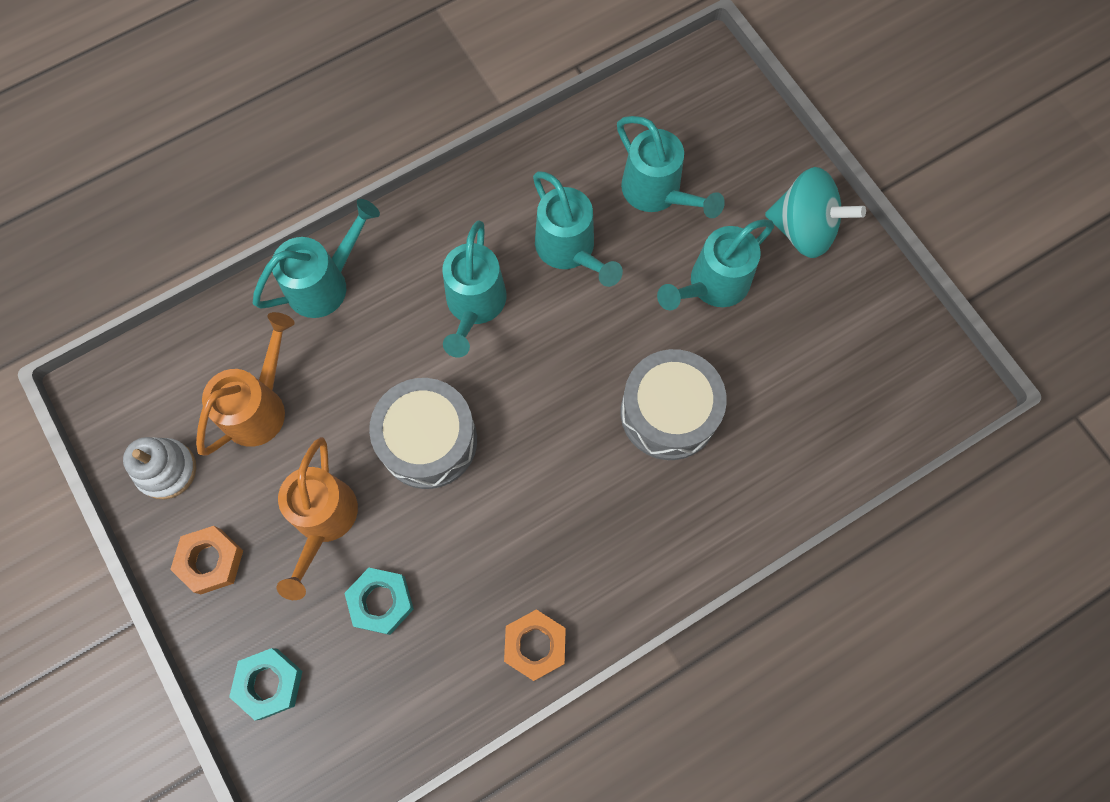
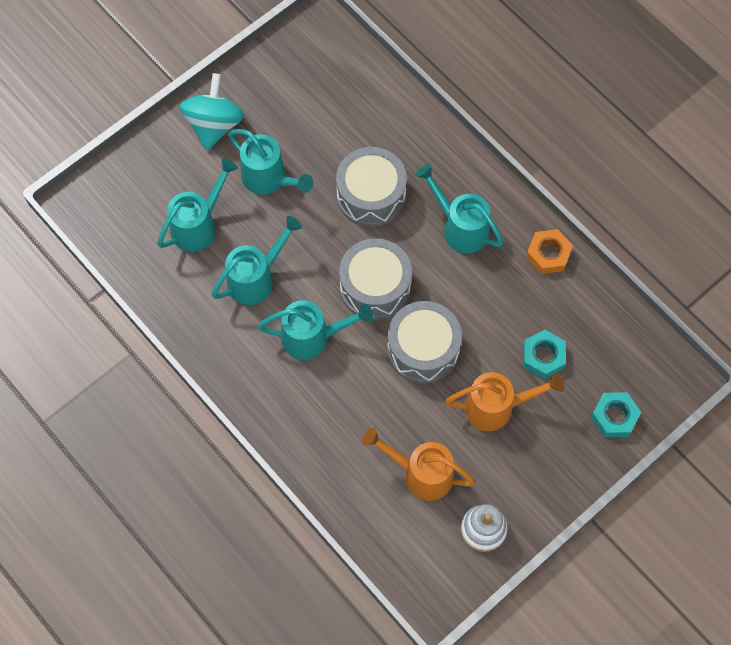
camera: 100 degrees left, 5 degrees down
orange nut [170,526,243,594] -> none
turquoise watering can [253,199,380,318] -> turquoise watering can moved to [415,164,504,254]
none -> grey drum [339,238,412,320]

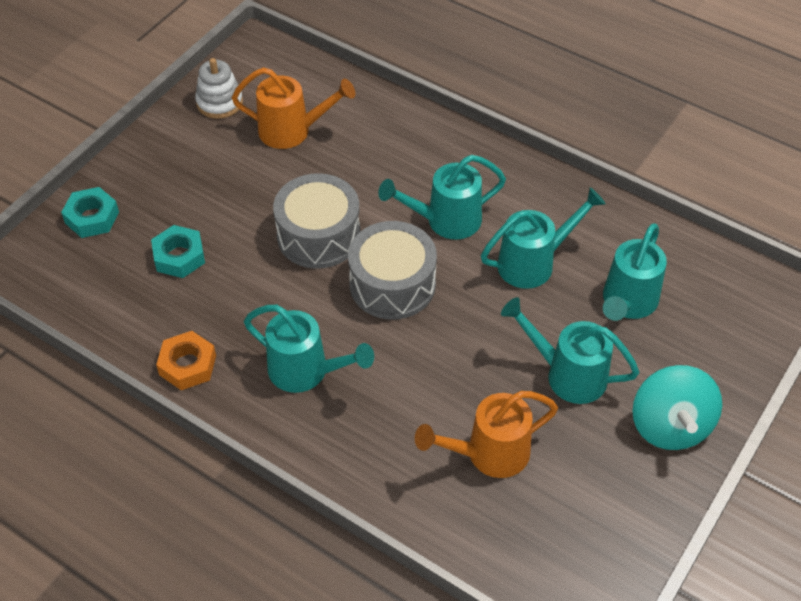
camera: 165 degrees right, 15 degrees down
turquoise watering can [211,216,302,305] -> turquoise watering can turned 150 degrees counterclockwise [481,187,606,289]
grey drum [336,147,407,227] -> none
orange watering can [445,372,564,431] -> orange watering can moved to [415,391,558,478]

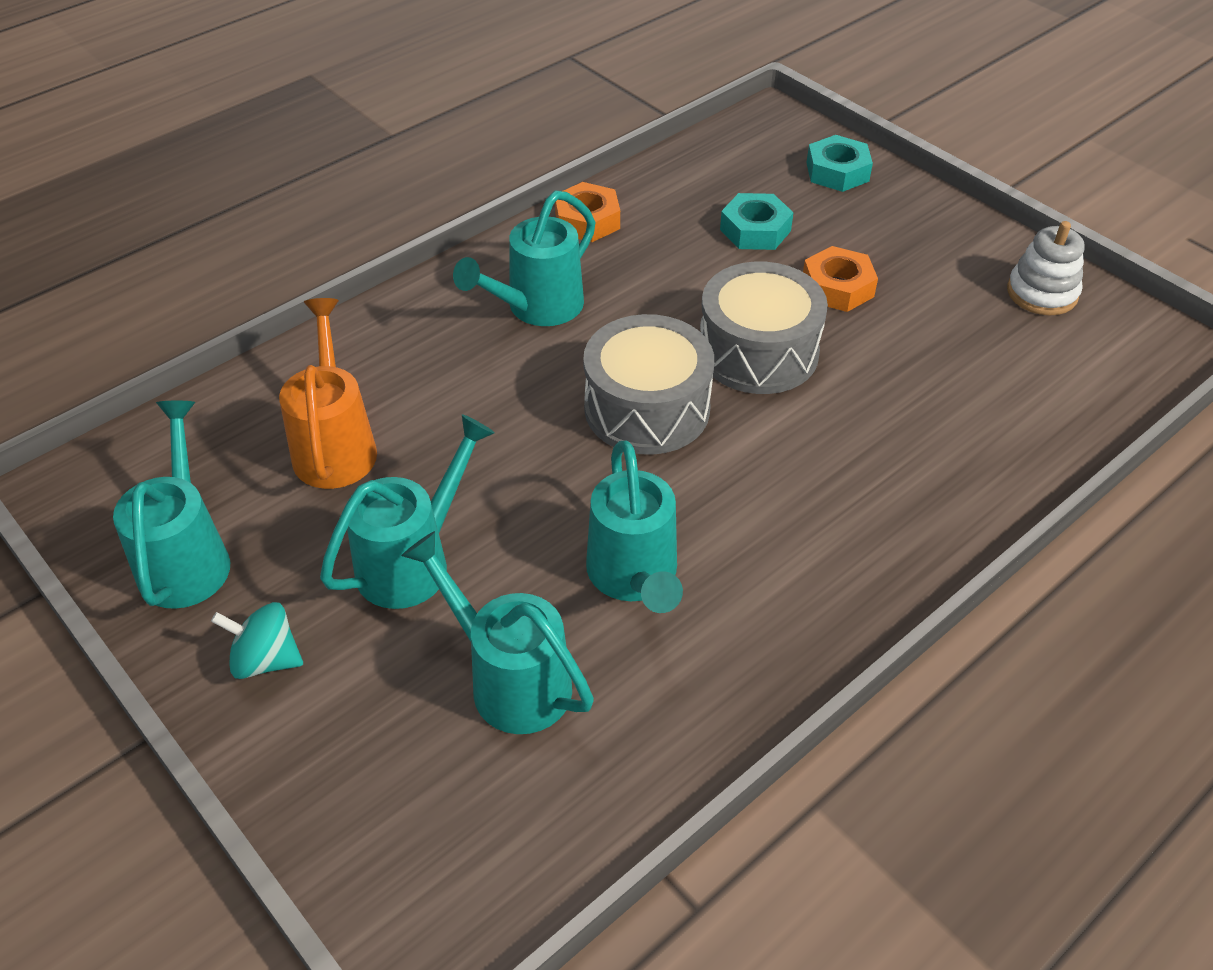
camera: 105 degrees right, 5 degrees down
orange watering can [232,67,355,149] -> none
turquoise watering can [378,155,506,239] -> turquoise watering can moved to [113,401,230,609]
turquoise spinning top [632,365,722,450] -> turquoise spinning top [211,602,303,679], size x0.59
none -> orange nut [803,246,878,312]

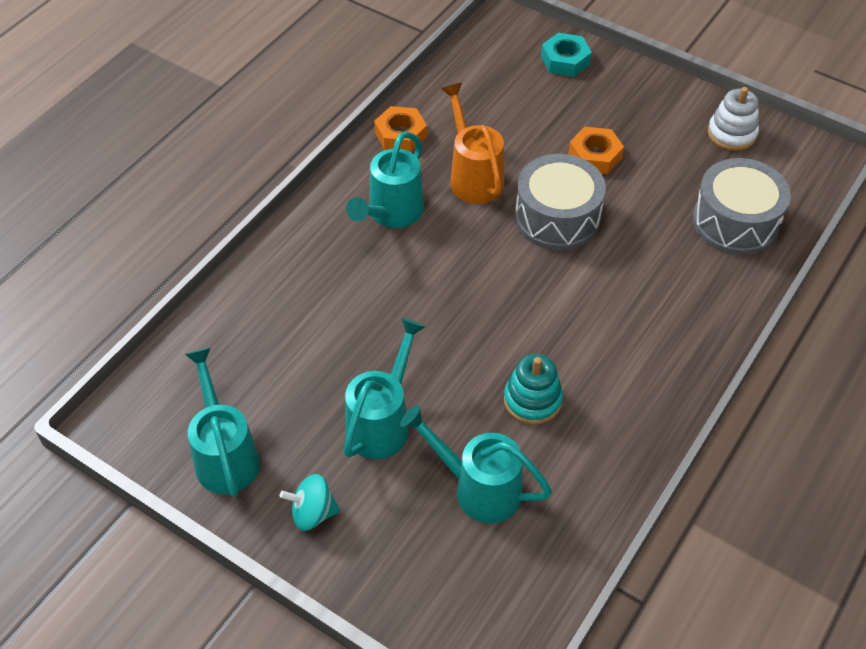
camera: 15 degrees left, 5 degrees up
orange watering can [279,298,377,489] -> orange watering can moved to [441,83,504,204]
grey drum [583,314,714,455] -> grey drum moved to [693,158,791,255]
turquoise watering can [586,441,683,613] -> turquoise stacking toy [504,354,563,425]
turquoise nut [720,193,794,250] -> none

